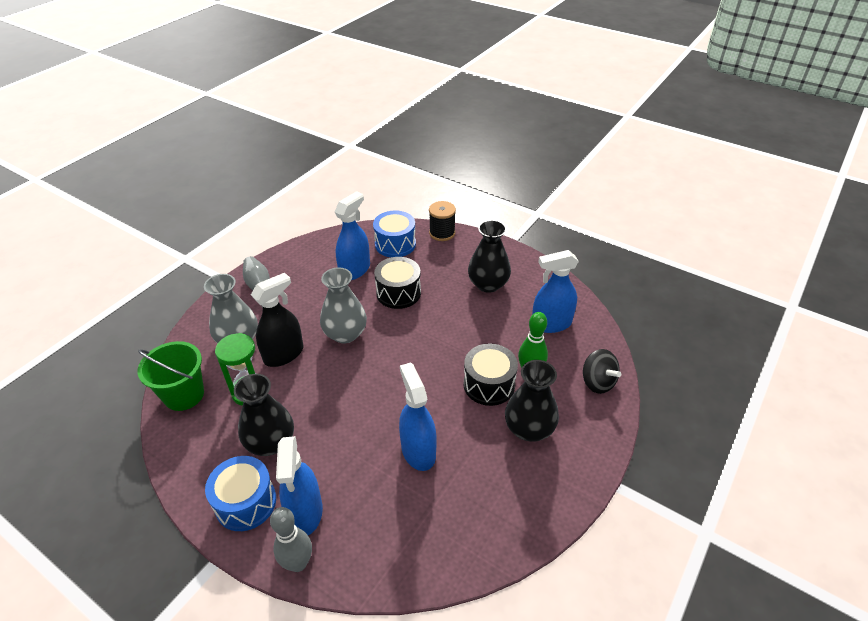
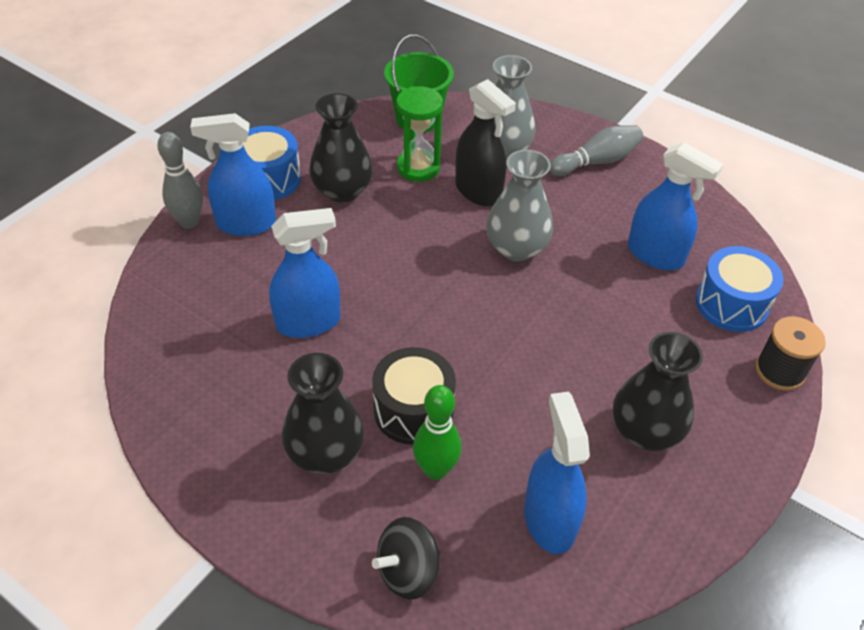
camera: 90 degrees right, 5 degrees up
black drum [374,257,421,309] -> none

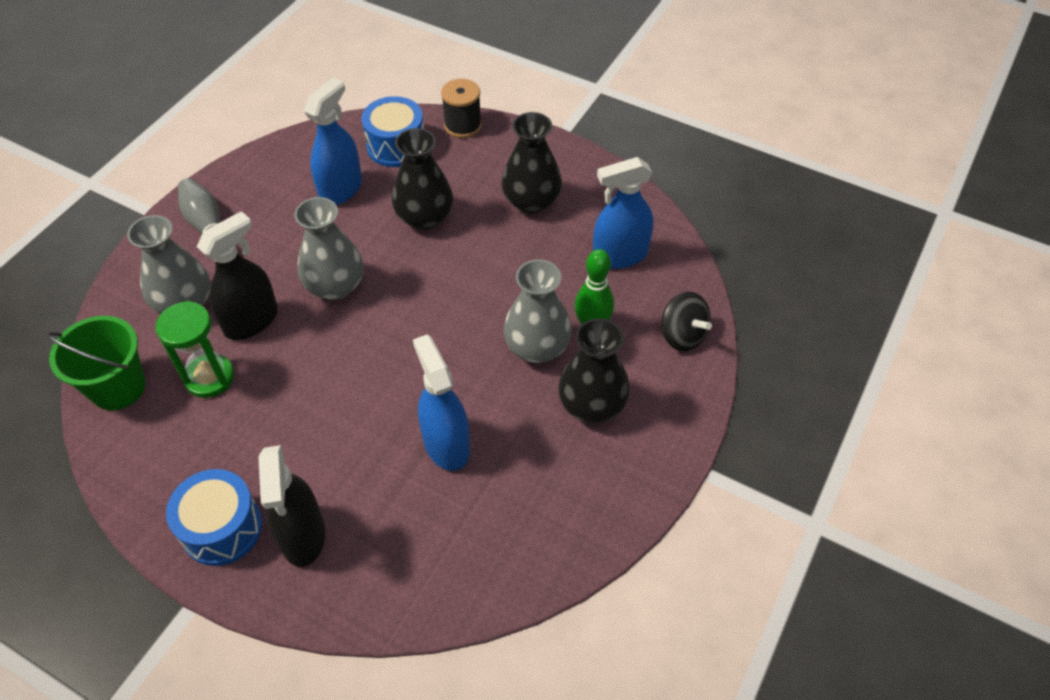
camera: 95 degrees left, 5 degrees up
grey bowling pin [157,132,203,229] -> none
blue spray bottle [190,113,276,236] -> black spray bottle [258,445,325,567]
black vase [309,93,373,203] -> black vase moved to [392,128,453,230]
black drum [372,347,456,445] -> grey vase [503,259,572,363]

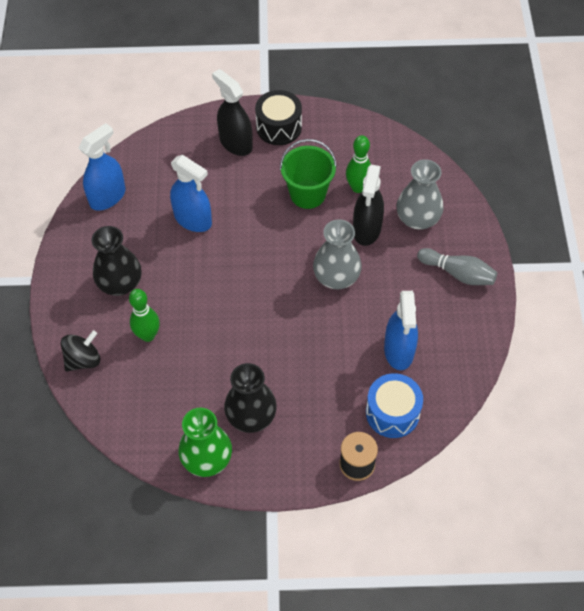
camera: 150 degrees right, 5 degrees up
green bucket [47,316,146,410] -> green bucket moved to [280,139,337,209]
green hourglass [155,301,234,398] -> green bowling pin [346,135,371,193]
blue drum [166,469,263,566] -> black drum [255,90,302,145]
black vase [392,128,453,230] -> none
grey vase [503,259,572,363] -> none
blue spray bottle [593,157,654,269] -> blue spray bottle moved to [78,123,125,211]
black spinning top [661,292,712,351] -> black spinning top turned 120 degrees clockwise [60,330,100,372]
none -> green vase [178,408,232,477]

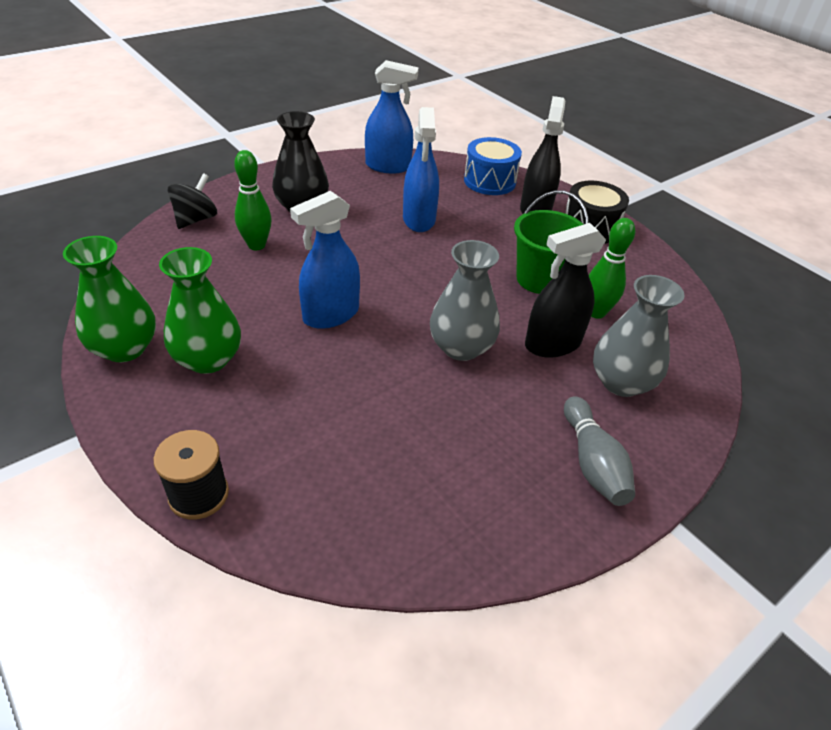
camera: 50 degrees right, 15 degrees down
black spinning top [60,330,100,372] -> black spinning top turned 75 degrees counterclockwise [168,173,217,229]
black vase [224,363,277,433] -> green vase [159,247,241,374]
blue drum [366,373,423,438] -> blue drum moved to [464,137,522,195]
blue spray bottle [384,291,418,370] -> blue spray bottle moved to [290,191,360,329]

